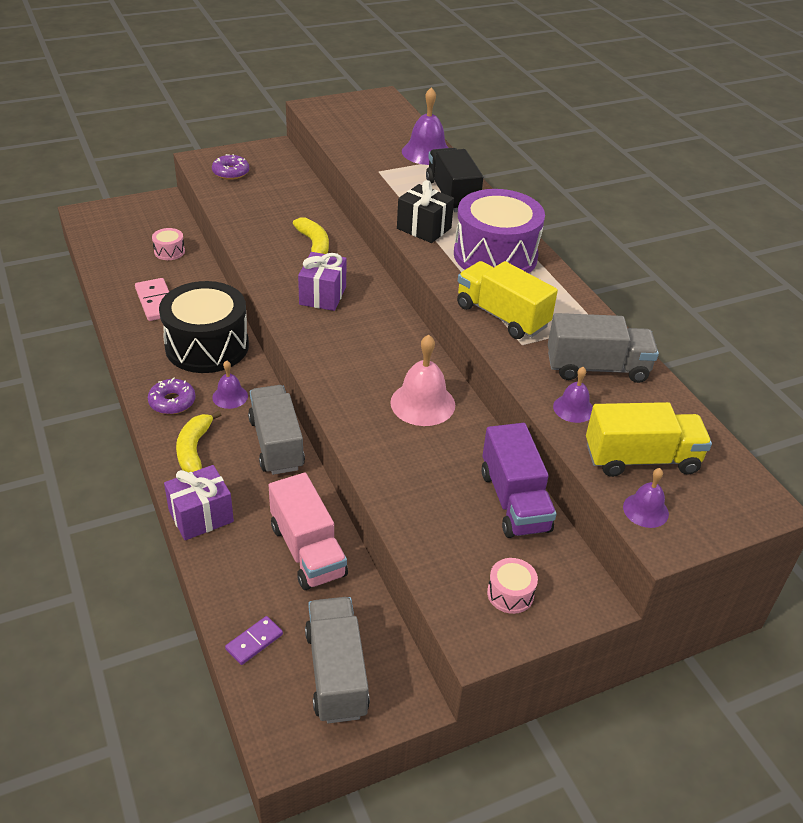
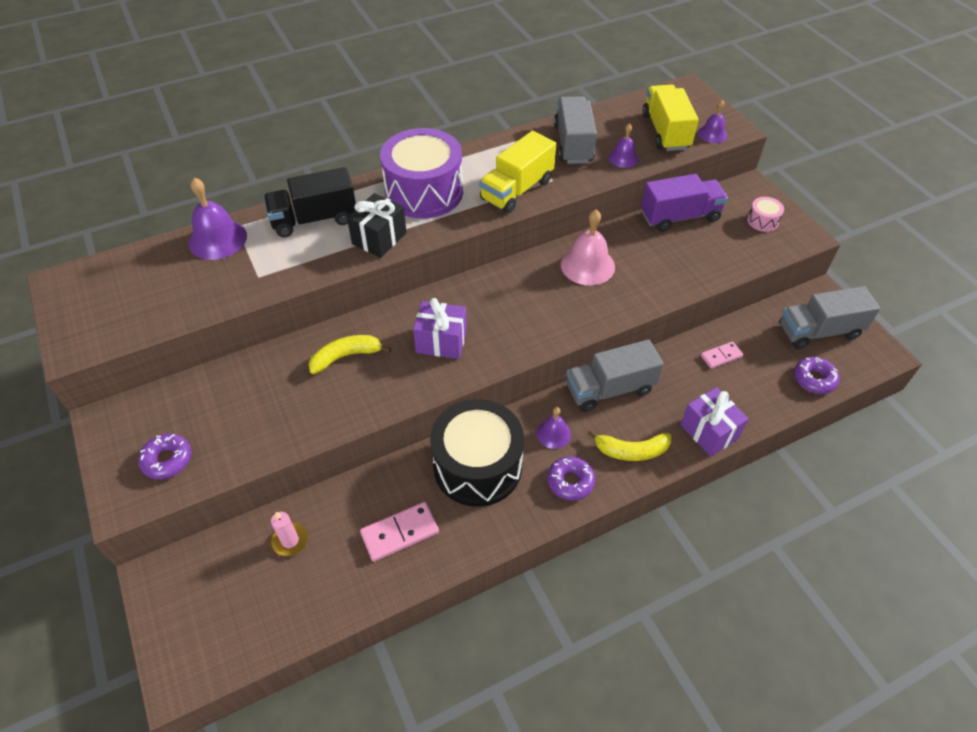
camera: 90 degrees left, 10 degrees up
pink drum [152,228,185,260] -> pink candle [271,512,308,557]
purple domino [225,616,283,665] -> purple donut [794,357,840,394]
pink truck [268,473,348,590] -> pink domino [701,342,743,369]

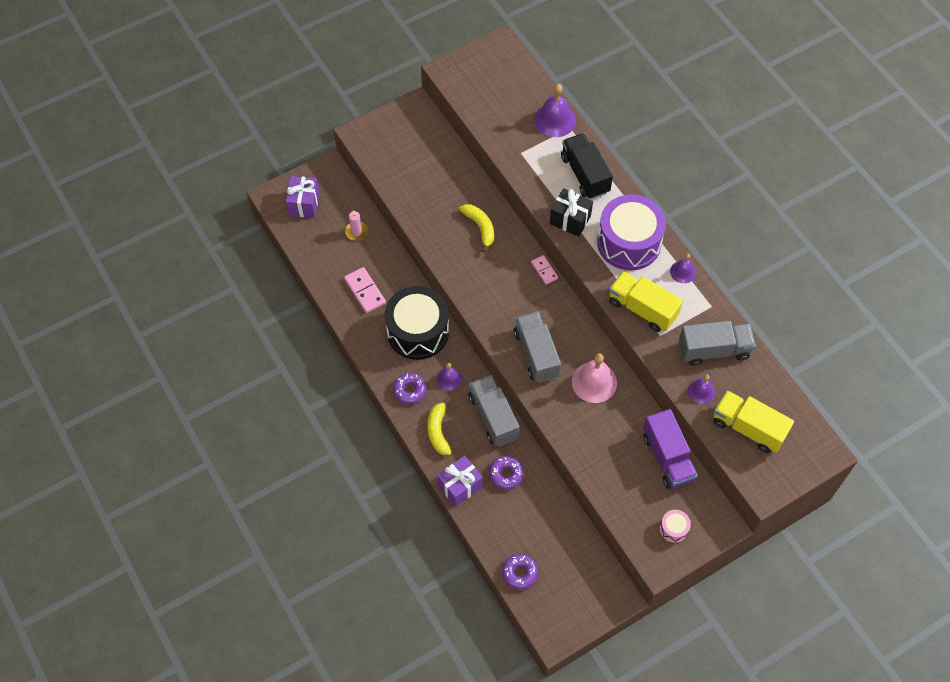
camera: 85 degrees right, 10 degrees up
purple donut [138,433,191,479] -> purple donut moved to [489,456,523,490]
purple gift [413,298,467,359] -> purple gift moved to [286,176,319,218]
yellow truck [643,84,699,151] -> yellow truck turned 135 degrees counterclockwise [713,390,794,453]
purple bell [698,100,727,143] -> purple bell moved to [670,253,696,283]
pink domino [701,342,743,369] -> pink domino moved to [531,255,558,285]
grey truck [779,286,880,349] -> grey truck moved to [514,311,561,383]

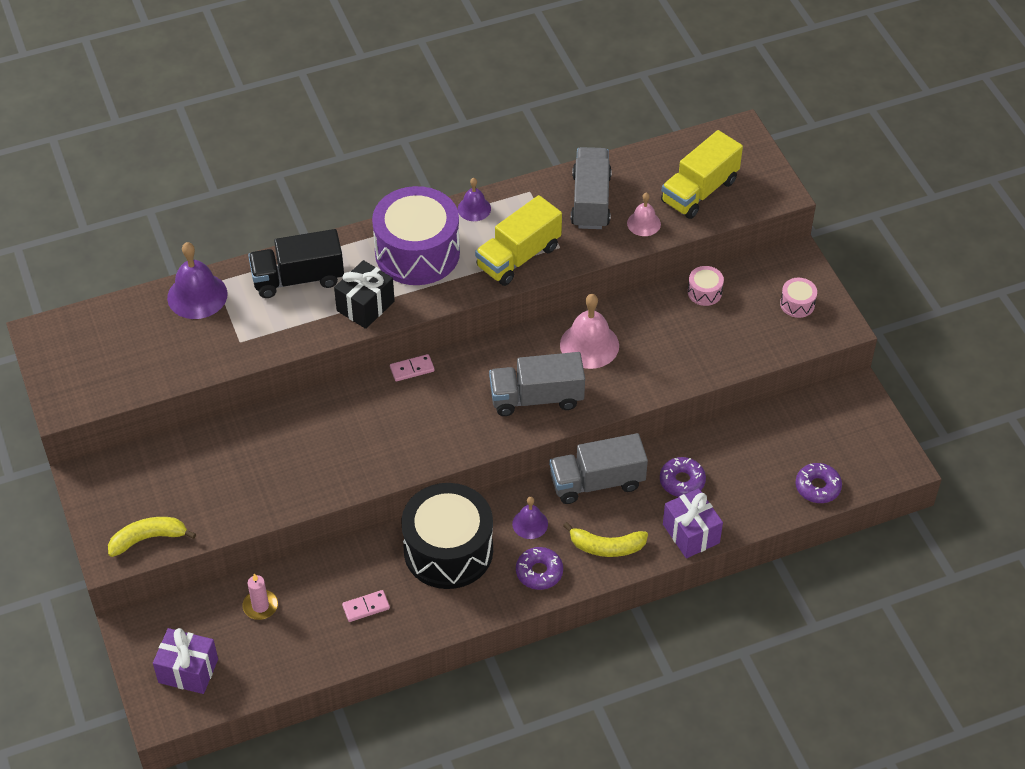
camera: 80 degrees left, 10 degrees down
pink domino [344,267,386,313] -> pink domino [342,590,390,622], size x0.63
yellow banana [459,204,494,253] -> yellow banana moved to [108,517,196,557]
purple truck [643,409,698,489] -> pink drum [688,266,724,306]
purple bell [688,374,715,404] -> pink bell [627,193,661,236]

